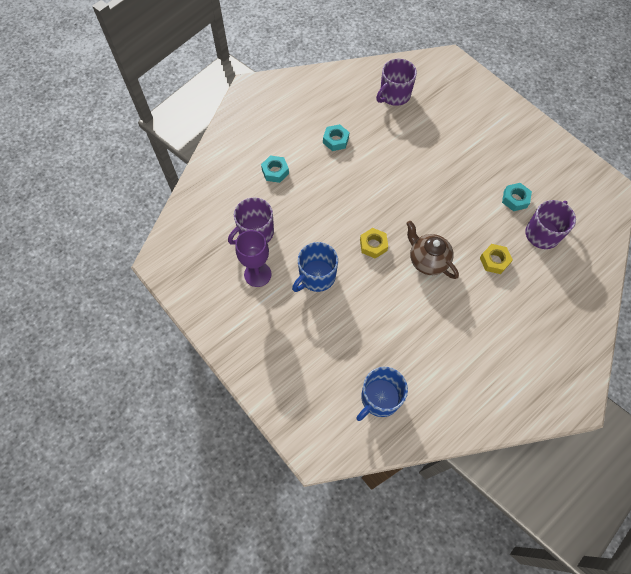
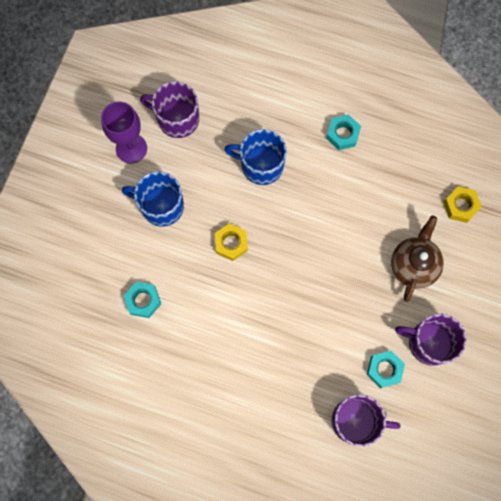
camera: 60 degrees right, 10 degrees up
turquoise nut [261,155,289,183] -> turquoise nut moved to [124,282,161,318]
blue mug [356,367,408,421] -> blue mug moved to [224,129,287,185]
purple mug [376,59,417,106] -> purple mug moved to [395,314,467,366]
brown teapot [406,221,459,279] -> brown teapot moved to [391,216,444,302]
yellow nut [480,244,513,274] -> yellow nut moved to [443,186,482,223]

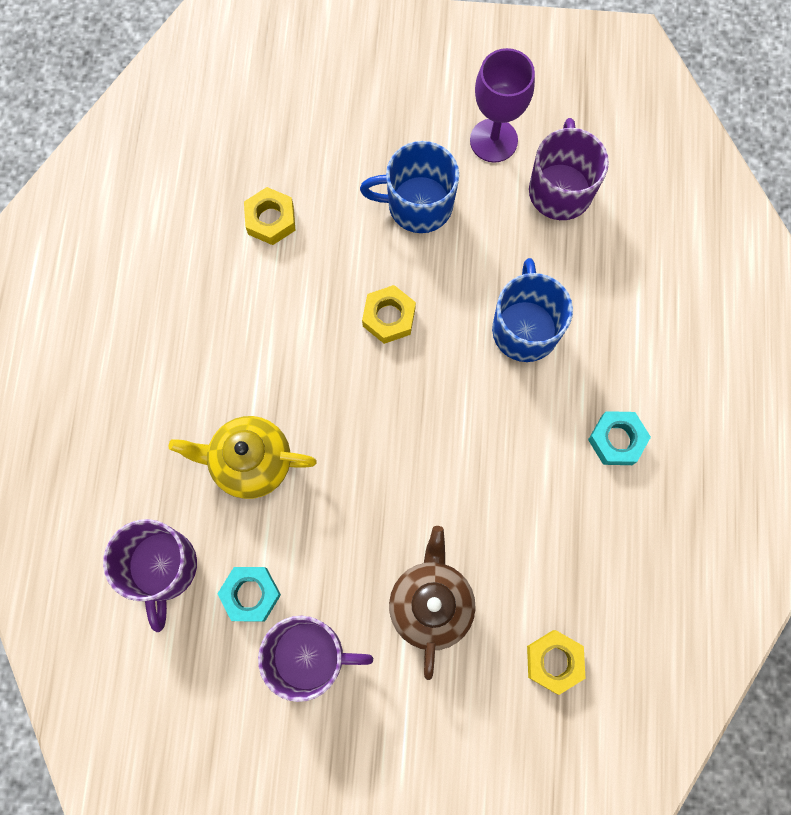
camera: 75 degrees right, 0 degrees up
blue mug [122,171,184,227] -> blue mug turned 90 degrees counterclockwise [360,141,459,233]
turquoise nut [124,282,161,318] -> yellow nut [244,187,296,245]
brown teapot [391,216,444,302] -> brown teapot turned 90 degrees counterclockwise [389,526,476,680]
purple mug [395,314,467,366] -> purple mug turned 90 degrees clockwise [258,616,373,702]
none -> yellow teapot [168,416,317,499]

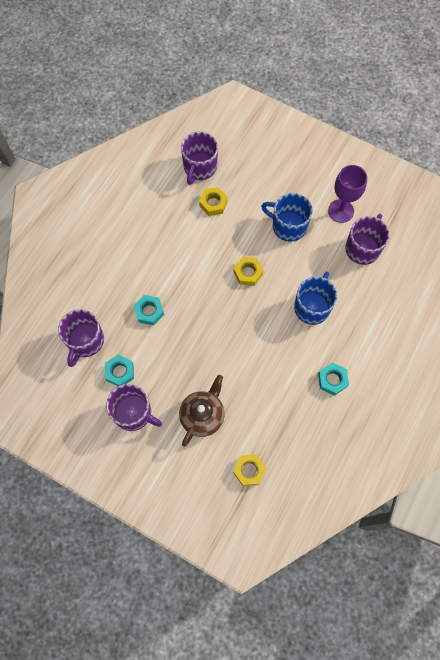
camera: 25 degrees right, 5 degrees down
yellow teapot [168,416,317,499] -> turquoise nut [134,295,164,325]
none -> purple mug [181,132,218,185]

